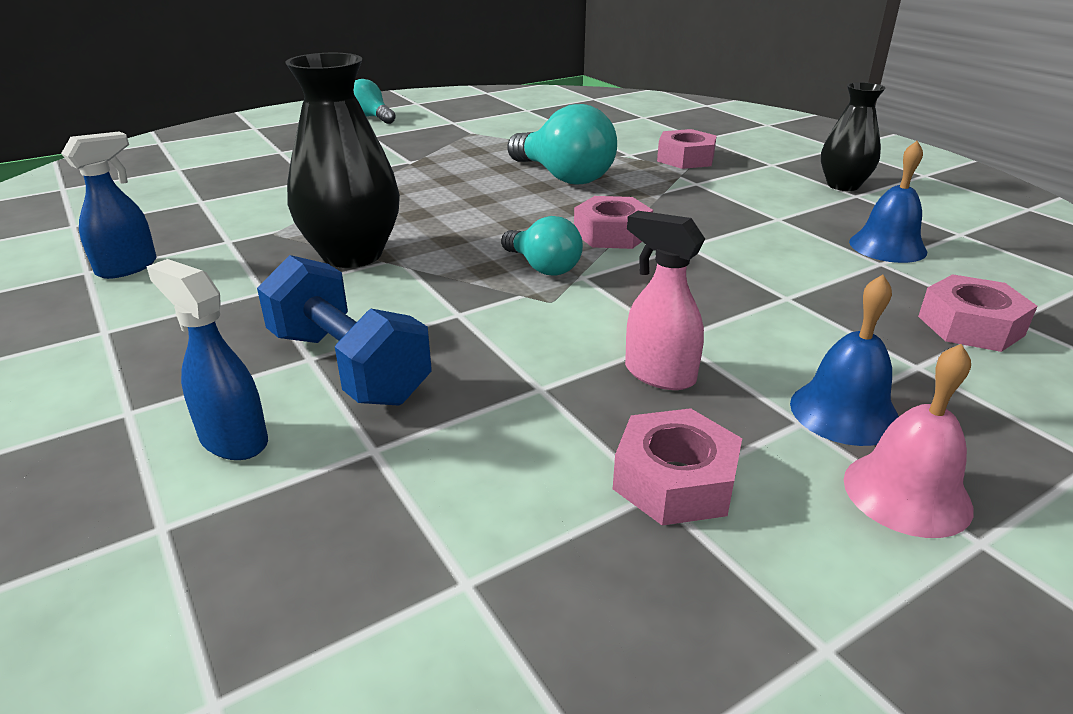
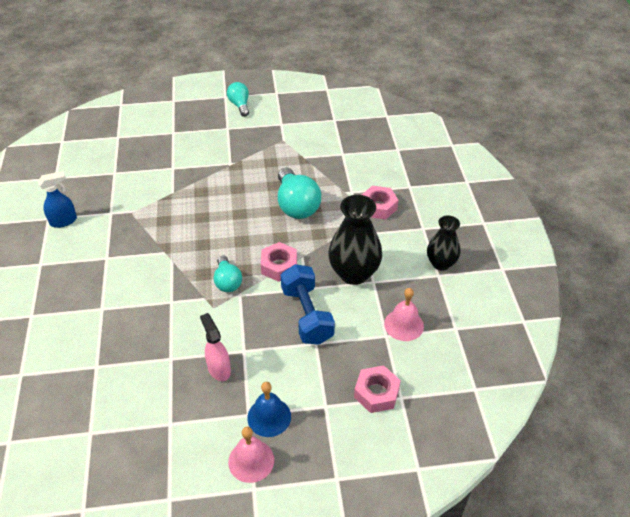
camera: 25 degrees right, 15 degrees up
blue spray bottle [146,259,268,460] -> none
blue dumbbell [257,255,432,406] -> blue dumbbell moved to [281,264,335,345]
black vase [285,53,400,268] -> black vase moved to [328,195,382,285]
pink nut [613,408,742,526] -> none
blue bell [849,141,927,263] -> pink bell [384,288,424,341]

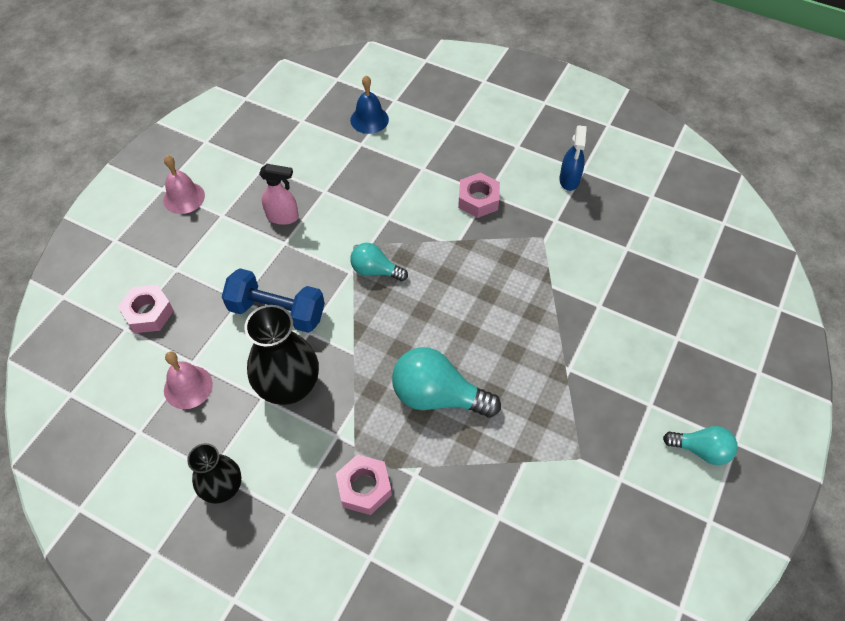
camera: 125 degrees right, 10 degrees up
blue bell [247,382,291,437] -> blue bell moved to [350,75,389,134]
pink nut [261,242,297,282] -> pink nut moved to [458,172,500,218]

